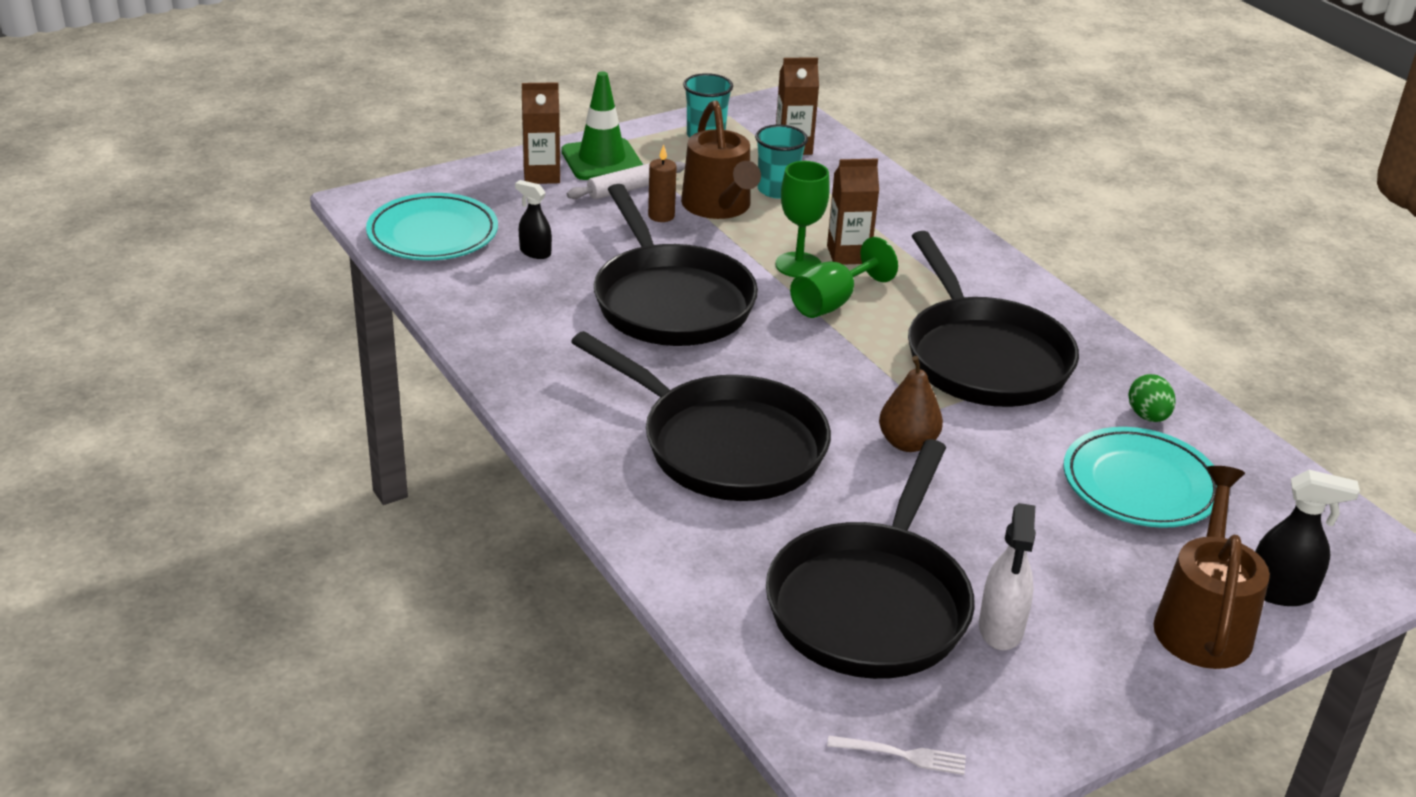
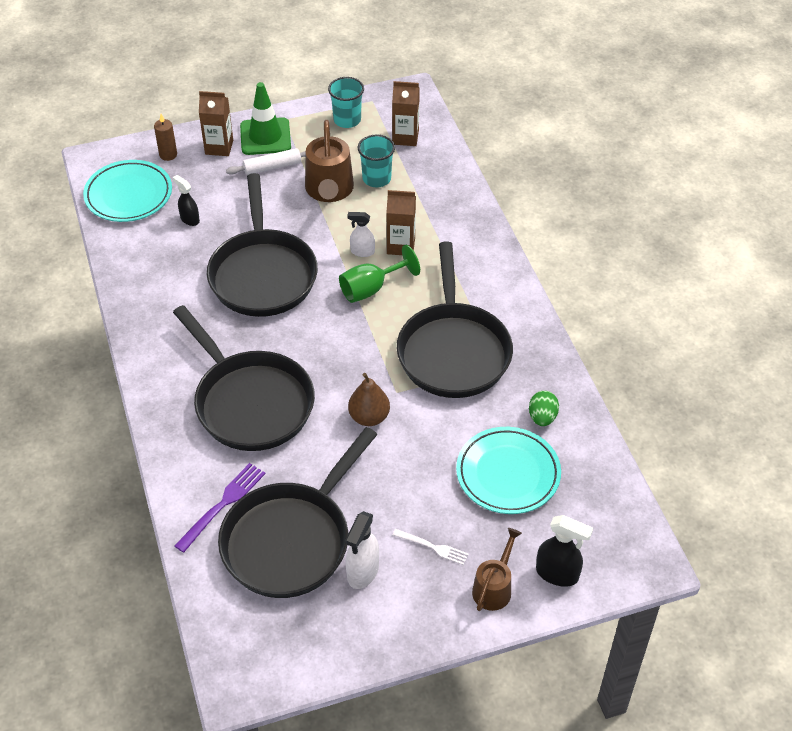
camera: 15 degrees right, 15 degrees up
brown candle [648,145,676,222] -> brown candle moved to [154,114,177,161]
green goblet [775,161,830,278] -> white spray bottle [347,212,375,257]
white fork [827,736,966,775] -> white fork moved to [392,529,468,565]
brown watering can [1153,466,1270,669] -> brown watering can [472,528,522,611], size x0.62
none -> purple fork [175,463,265,553]

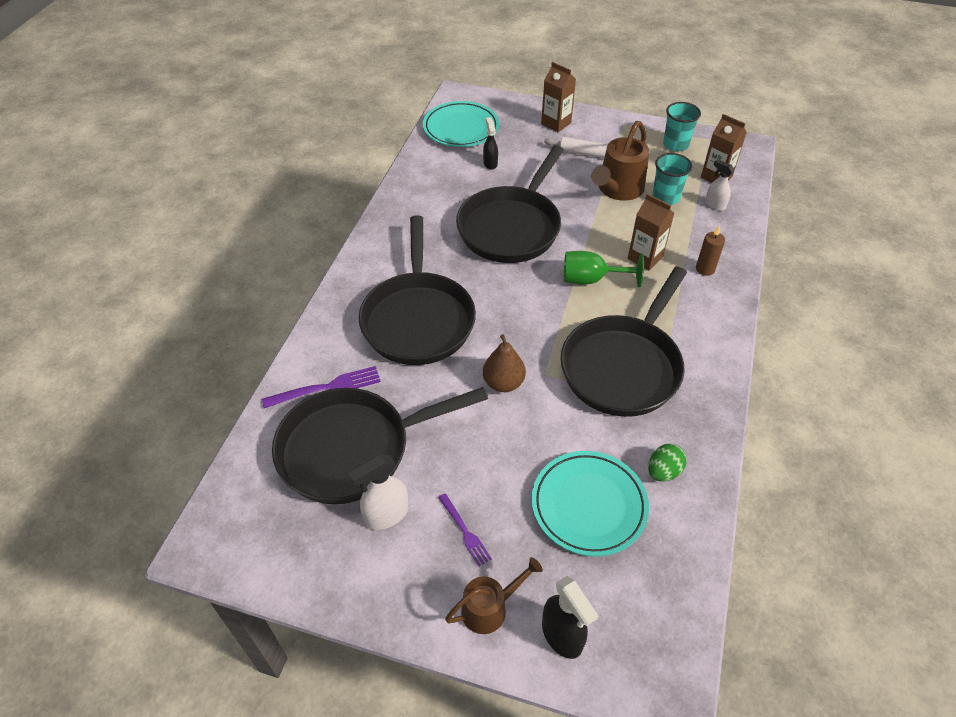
camera: 35 degrees right, 0 degrees up
brown candle [154,114,177,161] -> brown candle moved to [696,226,725,276]
green traffic cone [240,82,291,155] -> none
white spray bottle [347,212,375,257] -> white spray bottle moved to [705,159,735,211]
white fork [392,529,468,565] -> purple fork [438,493,492,566]

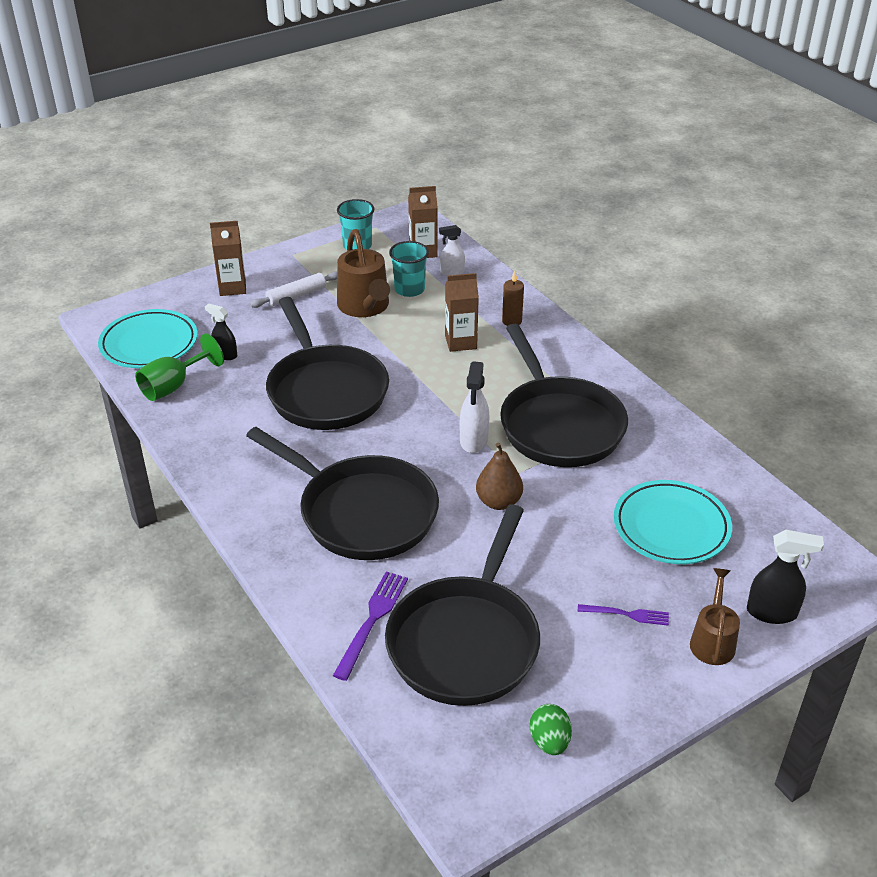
camera: 50 degrees left, 10 degrees down
white spray bottle [348,454,408,530] -> white spray bottle moved to [460,361,489,453]
green goblet [564,251,644,287] -> green goblet moved to [135,334,224,401]
green egg [648,444,687,482] -> green egg moved to [530,704,572,755]

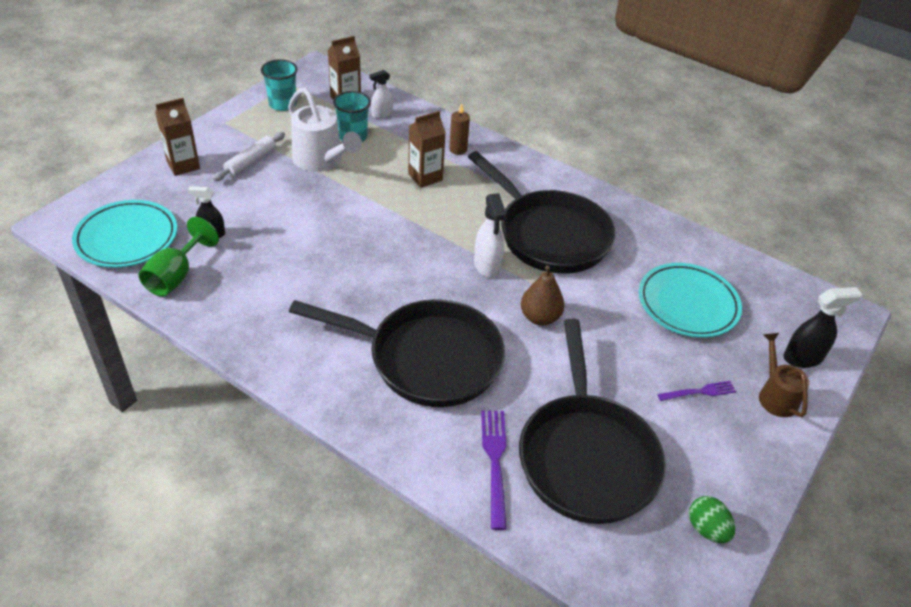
camera: 25 degrees left, 5 degrees up
black pan [266,297,389,430] -> none
brown watering can [337,229,390,317] -> white watering can [288,87,362,172]

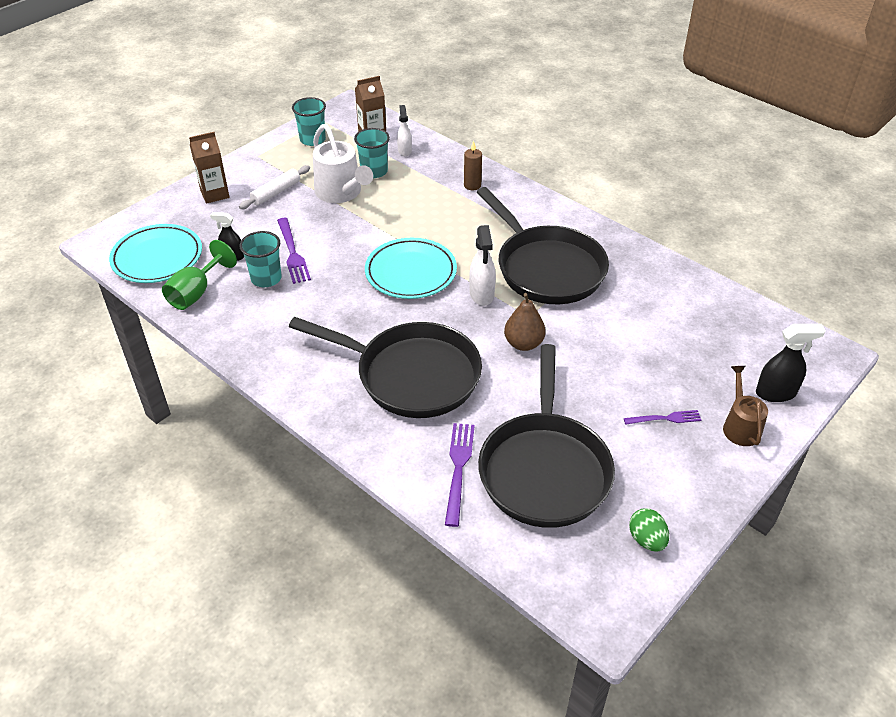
camera: 10 degrees right, 0 degrees up
white spray bottle [369,70,393,119] -> white spray bottle turned 105 degrees clockwise [397,105,412,156]
brown carton [408,111,446,188] -> none
turquoise plate [639,263,742,338] -> turquoise plate moved to [365,238,457,299]
none -> turquoise cup [240,231,282,287]
none -> purple fork [277,218,311,284]

